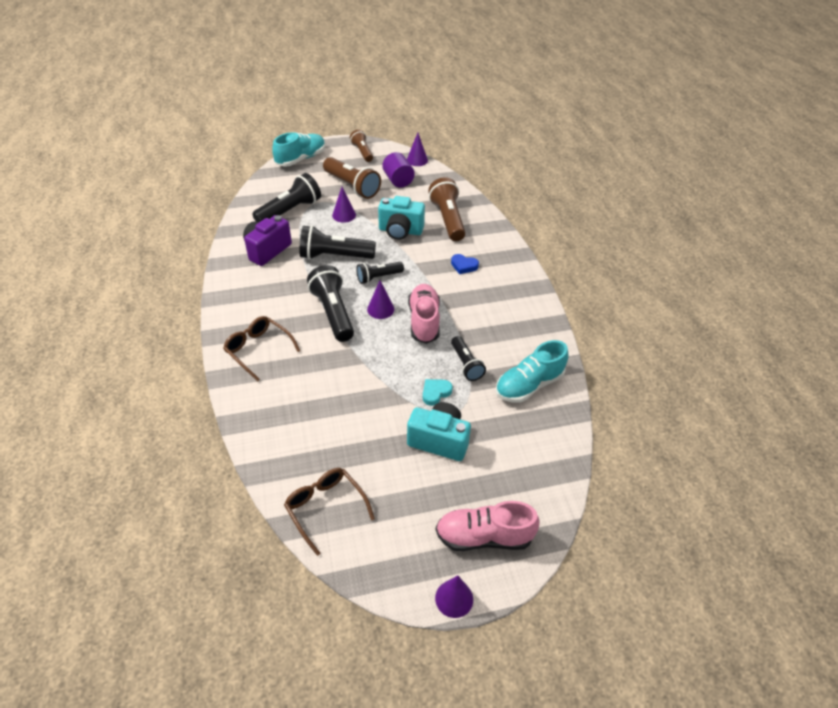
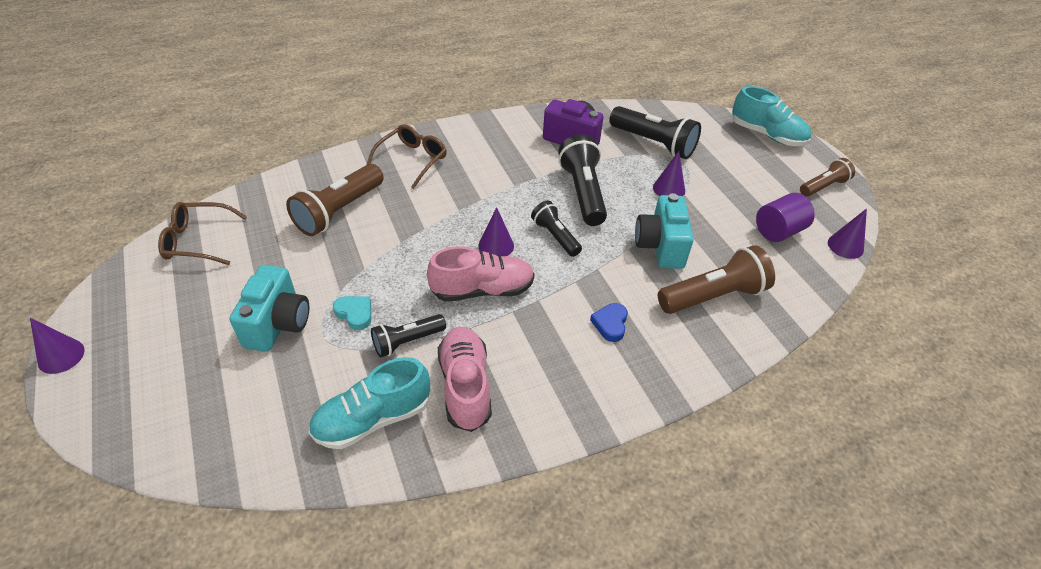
camera: 80 degrees right, 0 degrees up
brown glasses [284,468,375,556] -> brown glasses turned 135 degrees counterclockwise [158,202,247,265]
black flashlight [307,265,354,342] -> none
brown flashlight [323,157,381,199] -> brown flashlight moved to [286,164,384,236]
pink shoe [436,501,540,551] -> pink shoe moved to [438,327,492,432]
turquoise shoe [496,340,569,403] -> turquoise shoe turned 75 degrees counterclockwise [308,357,430,449]

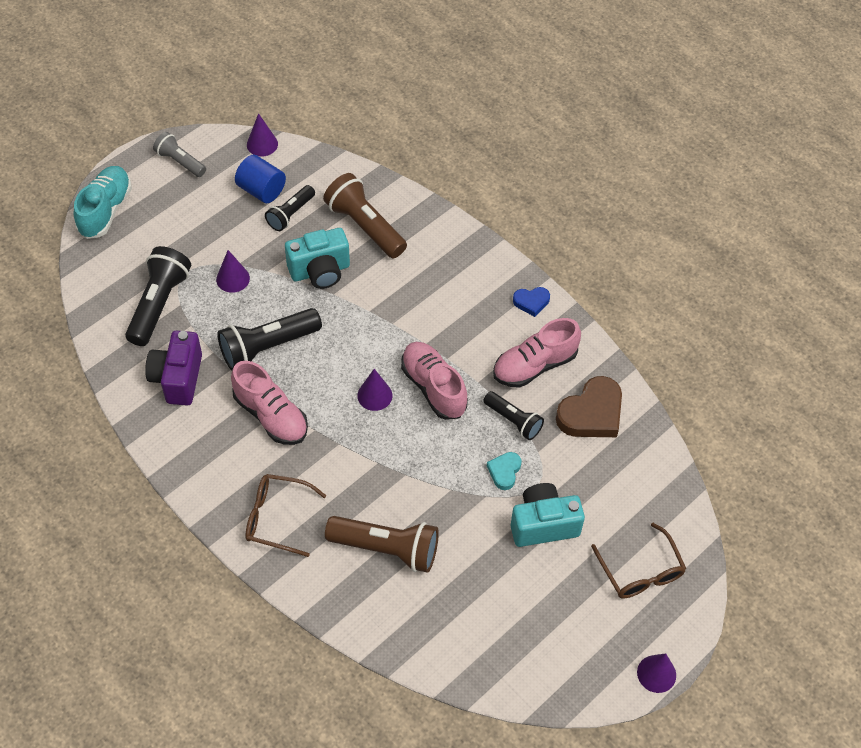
camera: 110 degrees left, 10 degrees up
brown glasses [158,202,247,265] -> brown glasses moved to [591,523,686,598]
turquoise shoe [308,357,430,449] -> brown heart [556,376,622,437]
black flashlight [531,201,582,257] -> black flashlight moved to [265,185,315,231]
blue heart [590,303,628,342] -> blue heart moved to [513,287,550,317]
purple cylinder [756,193,815,242] -> blue cylinder [235,155,286,203]
brown flashlight [800,158,855,197] -> grey flashlight [153,132,206,177]
none -> pink shoe [231,361,308,445]

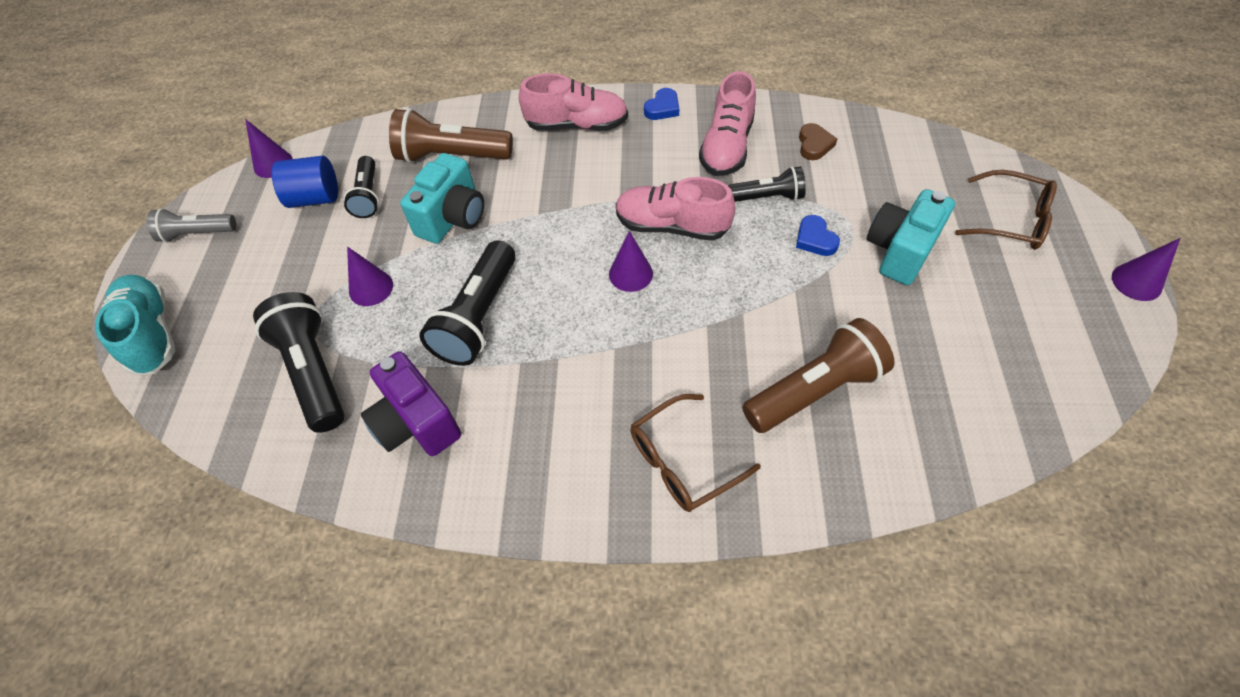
camera: 40 degrees left, 0 degrees up
pink shoe [231,361,308,445] -> pink shoe moved to [519,73,628,131]
turquoise heart [487,452,522,490] -> blue heart [796,215,840,256]
brown heart [556,376,622,437] -> brown heart [799,123,837,160], size x0.53

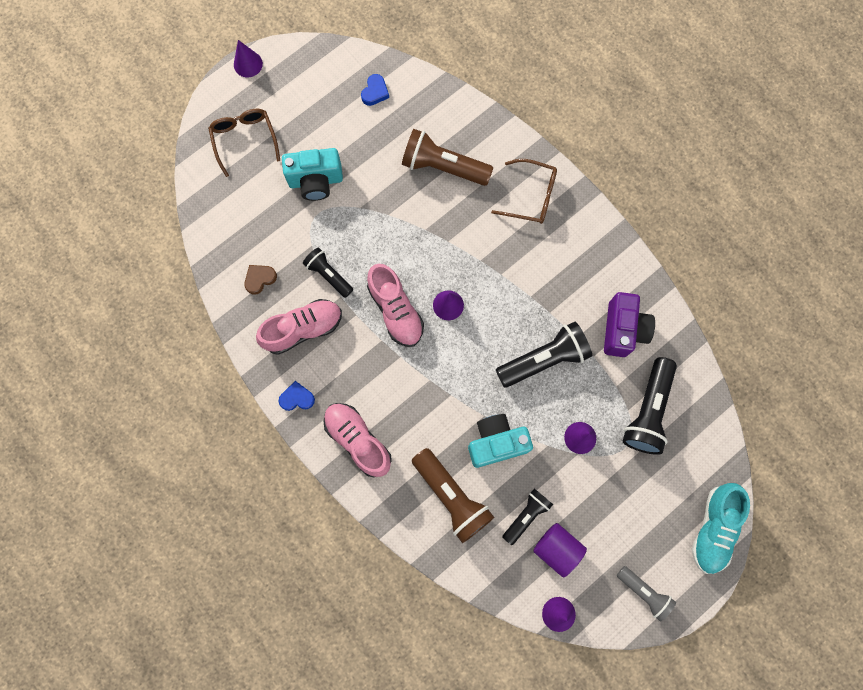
camera: 135 degrees left, 20 degrees up
blue cylinder [272,156,338,208] -> purple cylinder [533,523,587,577]
blue heart [796,215,840,256] -> blue heart moved to [361,74,389,106]

